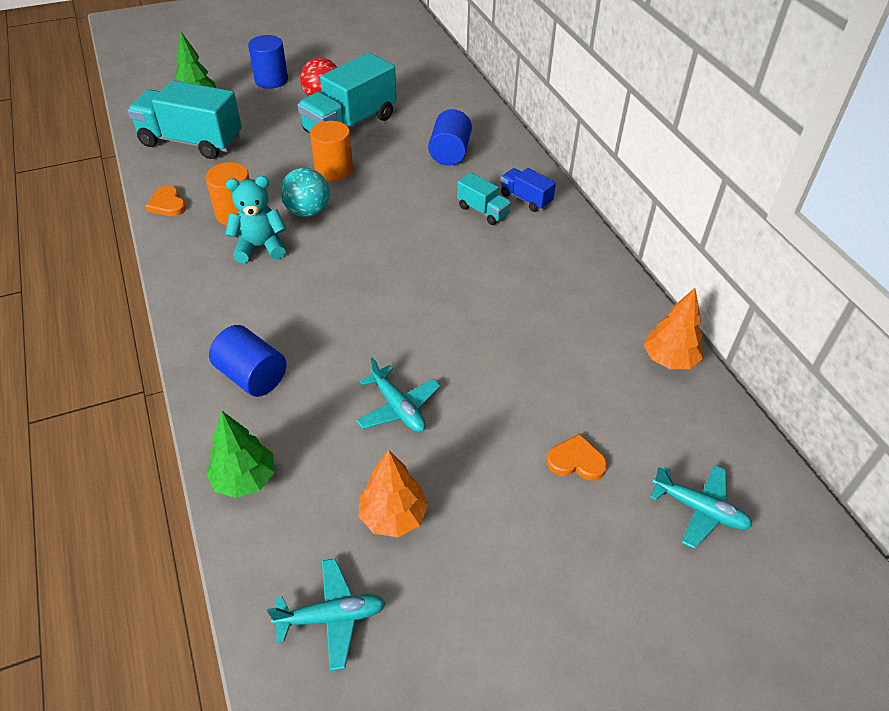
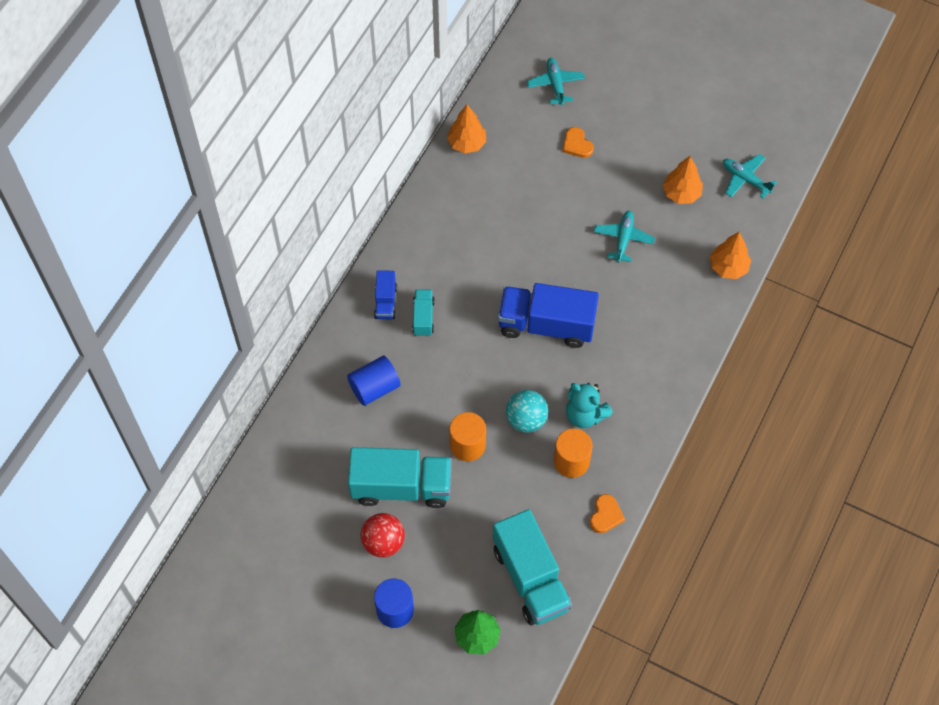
camera: 130 degrees left, 15 degrees up
green tree [206,410,275,498] -> orange tree [710,232,751,279]
blue cylinder [209,325,287,397] -> none
none -> blue truck [498,283,599,348]

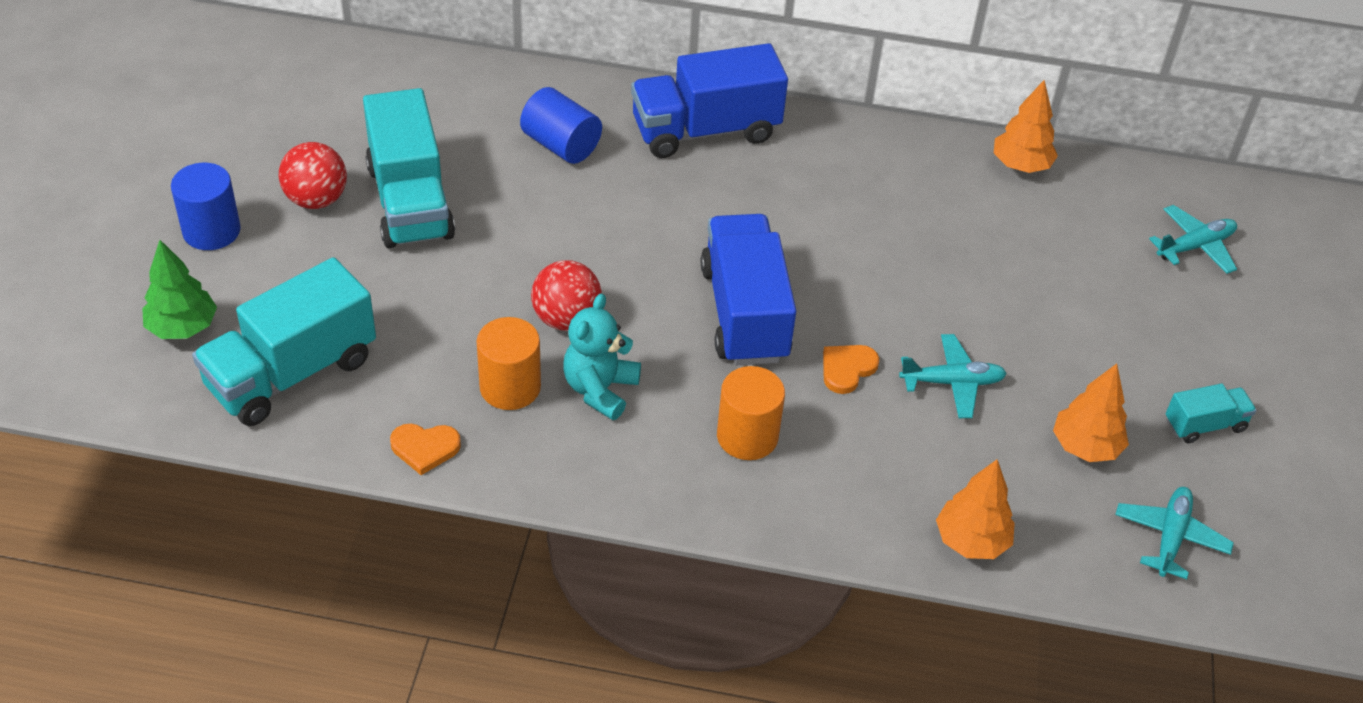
camera: 70 degrees right, 15 degrees down
blue truck [374,270,397,319] -> blue truck [631,43,788,158], size x2.05
turquoise truck [412,289,435,336] -> turquoise truck moved to [1166,384,1257,443]
orange cylinder [450,412,486,461] -> orange cylinder moved to [717,366,785,460]
turquoise ball [506,390,548,433] -> red ball [531,260,602,331]
orange heart [562,127,594,158] -> orange heart moved to [823,345,879,394]

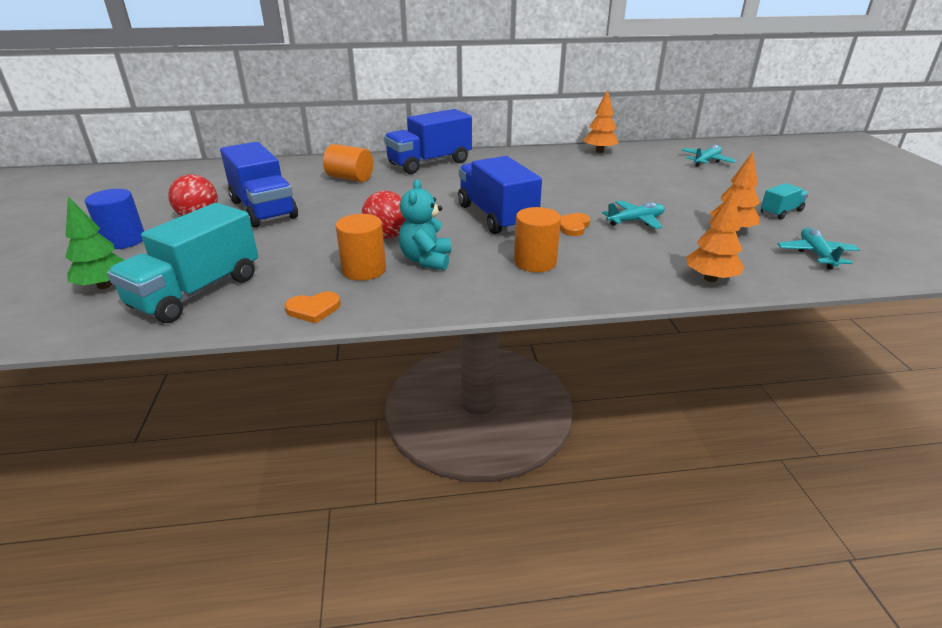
camera: 15 degrees left, 15 degrees down
turquoise truck [363,88,455,248] -> blue truck [220,142,298,228]
blue cylinder [520,87,602,164] -> orange cylinder [323,144,373,182]

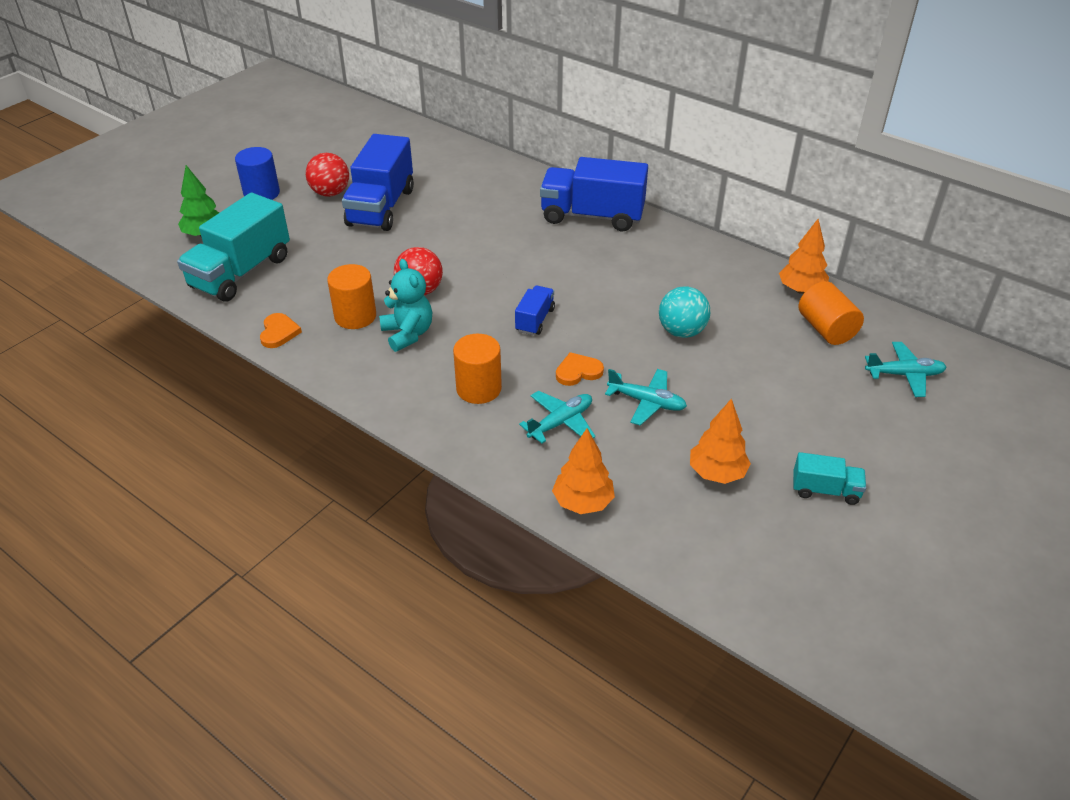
camera: 45 degrees right, 10 degrees up
turquoise truck [107,203,258,323] -> turquoise truck turned 45 degrees counterclockwise [177,193,290,302]
orange heart [285,292,341,323] -> orange heart turned 120 degrees counterclockwise [260,313,302,348]
orange cylinder [323,144,373,182] -> orange cylinder moved to [799,281,864,345]
turquoise teddy bear [399,179,451,270] -> turquoise teddy bear turned 105 degrees clockwise [379,259,432,352]
blue truck [458,156,542,234] -> blue truck [515,285,555,335], size x0.49
turquoise plane [778,228,860,270] -> turquoise plane moved to [519,391,596,443]
none -> turquoise ball [659,286,710,338]

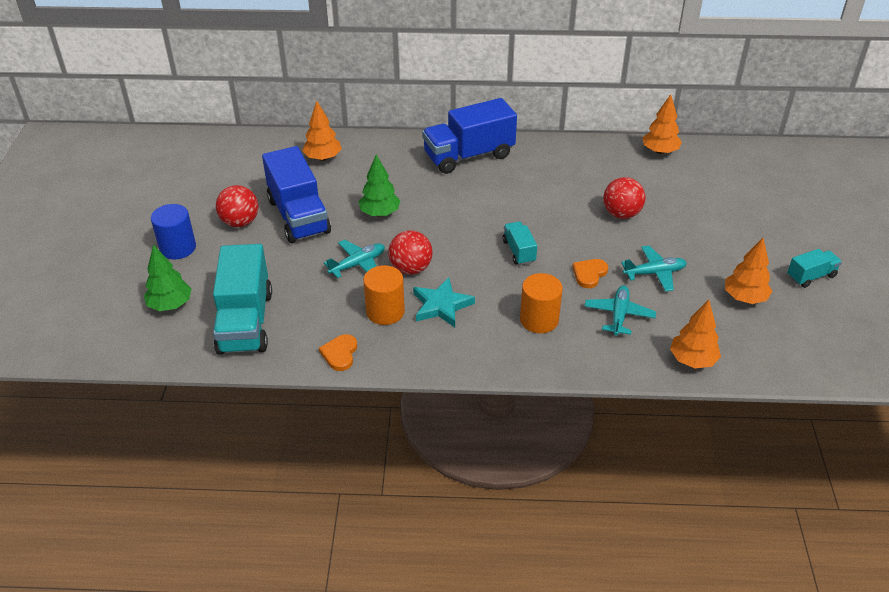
camera: 35 degrees left, 0 degrees up
orange heart [260,313,302,348] -> orange heart turned 135 degrees counterclockwise [319,334,357,371]
turquoise teddy bear [379,259,432,352] -> turquoise star [413,277,475,327]
blue truck [515,285,555,335] -> turquoise truck [503,222,537,265]
turquoise ball [659,286,710,338] -> red ball [603,177,646,219]
orange cylinder [799,281,864,345] -> none
turquoise plane [865,342,946,397] -> turquoise plane moved to [324,240,385,278]
none -> orange tree [302,101,342,161]
none -> green tree [358,154,400,217]

